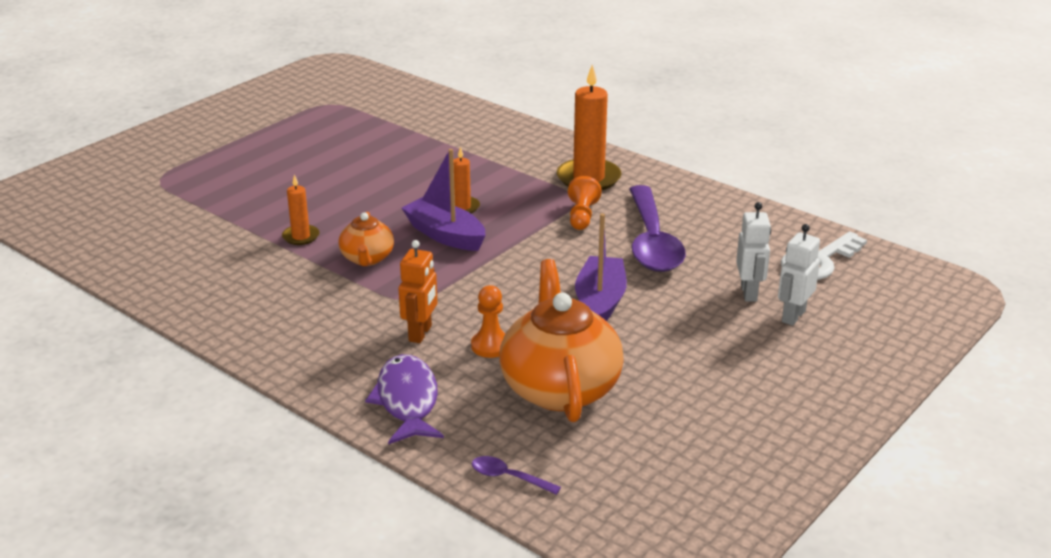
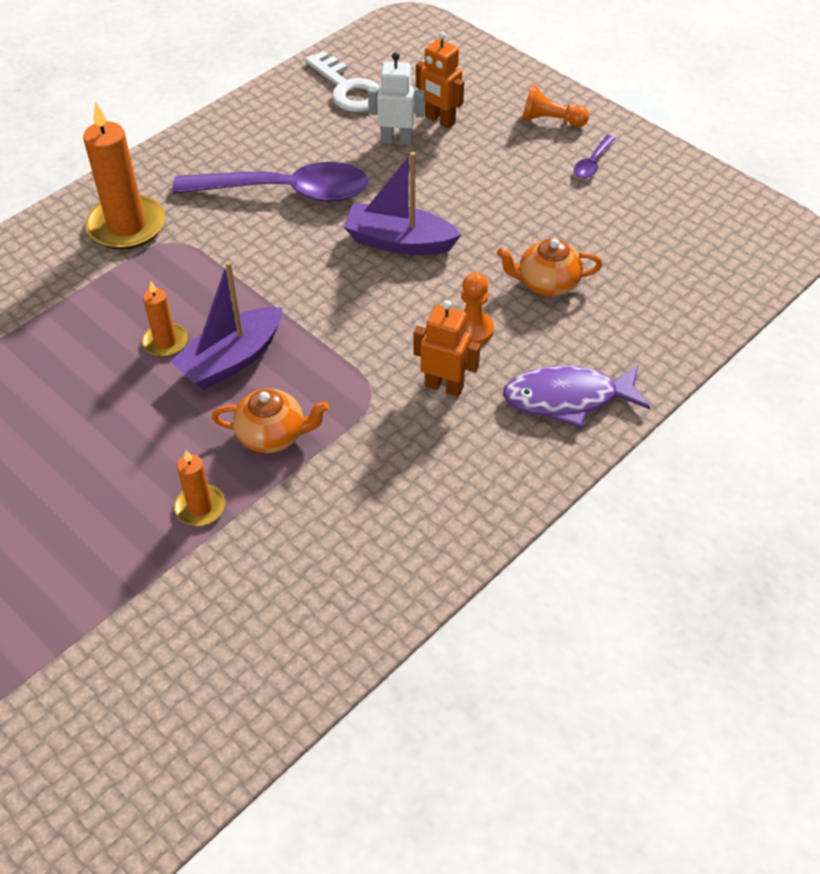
camera: 85 degrees left, 20 degrees up
purple spoon [472,456,561,495] -> purple spoon moved to [574,135,615,178]
orange teapot [499,259,624,422] -> orange teapot [497,238,602,296], size x0.52
orange pawn [568,176,601,230] -> orange pawn moved to [522,84,589,127]
white robot [778,224,820,326] -> orange robot [416,32,464,128]

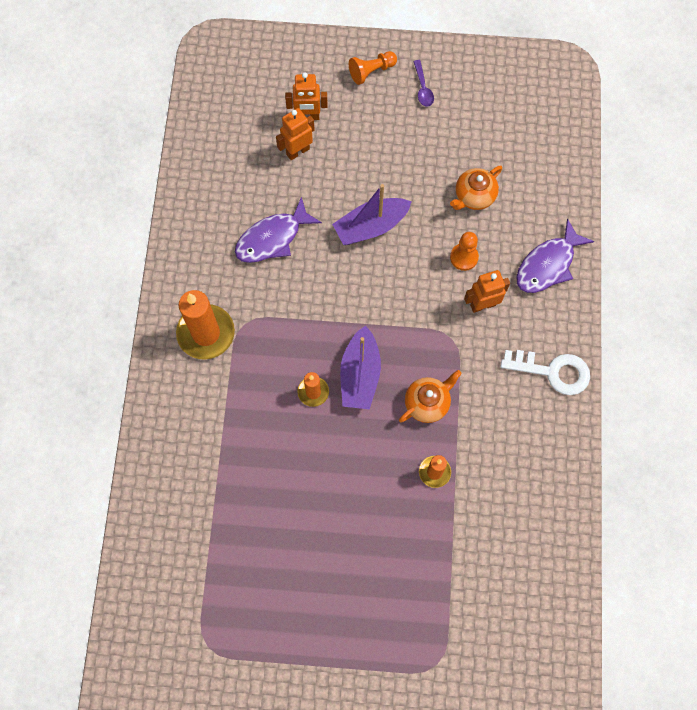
camera: 40 degrees left, 20 degrees up
purple spoon [172,162,369,202] -> purple fish [235,197,322,263]
white key [305,51,379,112] -> white key moved to [500,350,590,395]
white robot [368,52,425,145] -> orange robot [276,108,315,160]

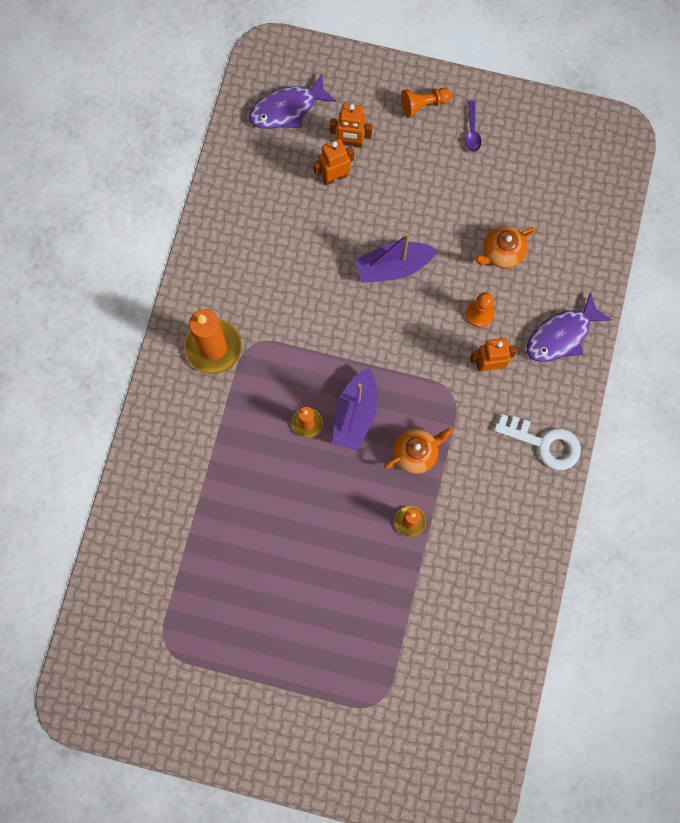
camera: 10 degrees right, 5 degrees up
purple fish [235,197,322,263] -> purple fish moved to [249,73,337,129]

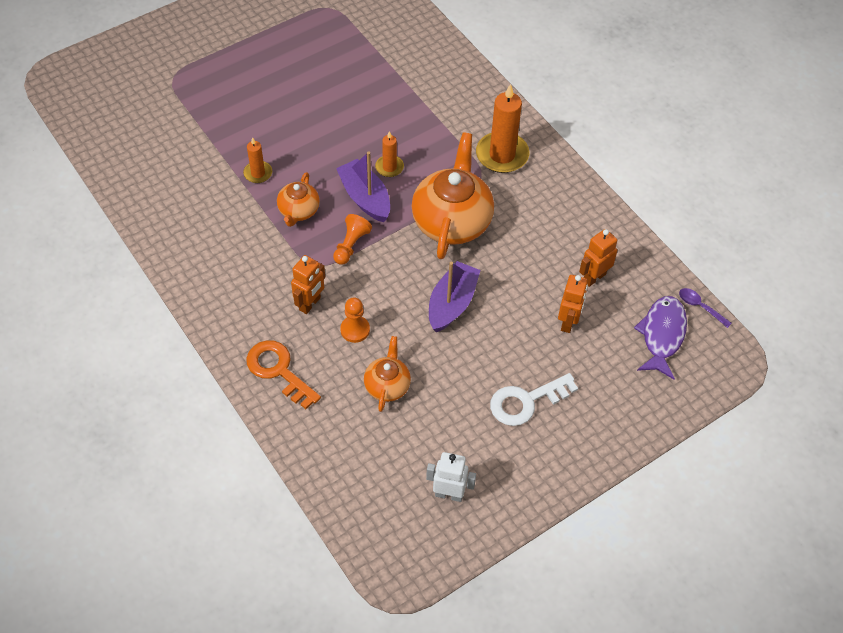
camera: 130 degrees right, 20 degrees down
orange robot [330,103,372,148] -> orange robot moved to [579,229,617,287]
orange pawn [401,88,452,118] -> orange pawn moved to [333,214,372,265]
purple spoon [465,100,482,152] -> purple spoon moved to [679,288,732,328]
white key [494,414,581,470] -> white key moved to [490,373,578,426]
purple fish [527,292,612,362] -> orange key [246,340,321,409]
none -> orange teapot [411,132,494,259]
none -> white robot [426,452,476,502]

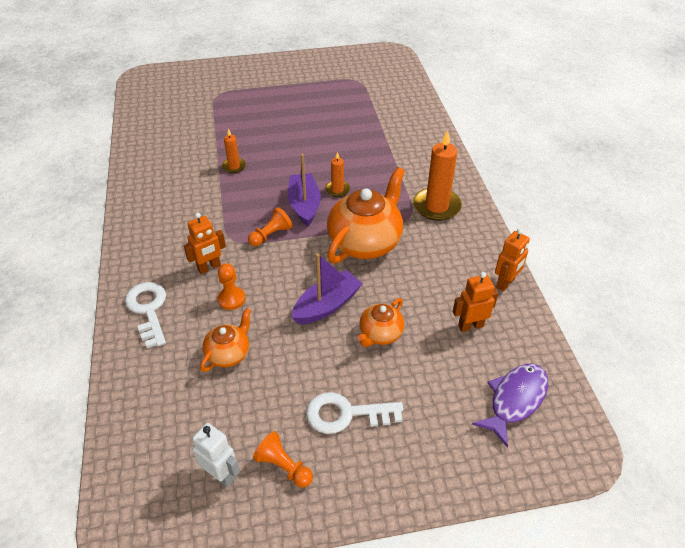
camera: 25 degrees right, 10 degrees down
orange key [246,340,321,409] -> white key [125,282,166,348]
orange teapot [277,172,320,227] -> orange teapot moved to [357,298,404,347]
orange robot [558,275,588,333] -> orange robot moved to [495,228,530,292]
purple spoon [679,288,732,328] -> none
none -> orange pawn [253,431,313,488]

